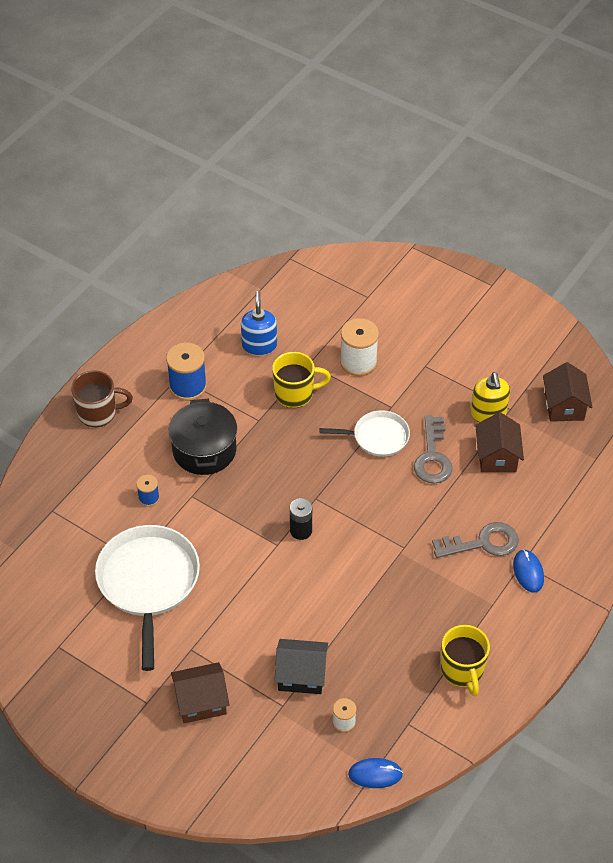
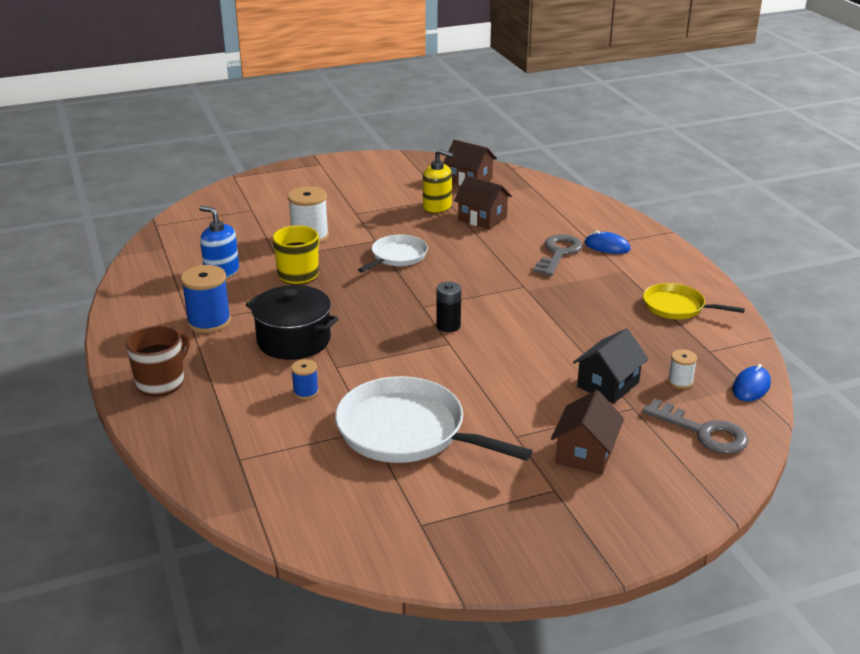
camera: 55 degrees left, 20 degrees down
grey key [414,416,453,484] -> grey key moved to [642,399,749,454]
yellow mug [441,625,490,696] -> yellow pan [643,283,745,319]

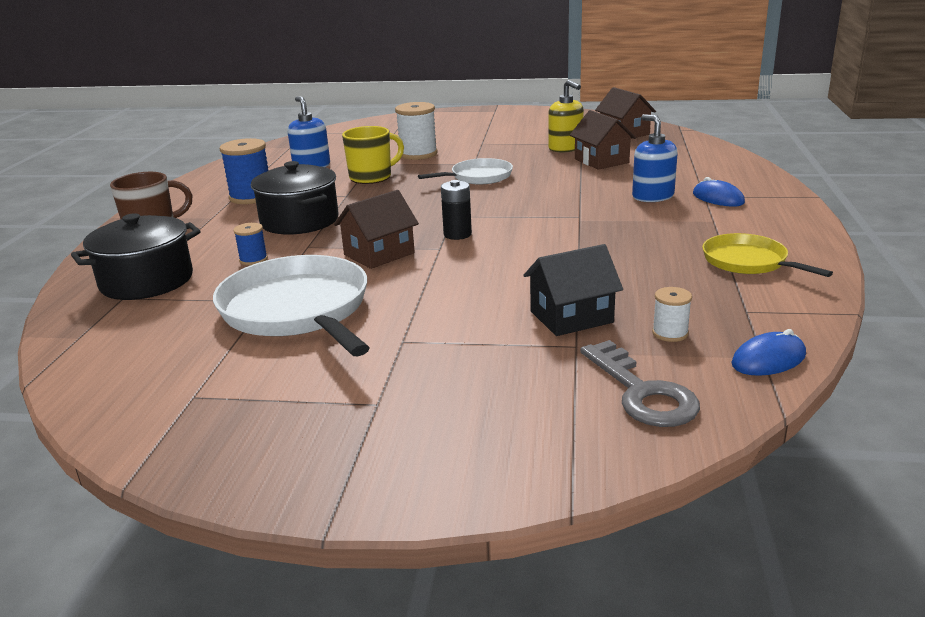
camera: 30 degrees right, 5 degrees down
grey key [534,234,583,276] -> blue soap dispenser [632,114,678,202]
brown house [551,390,624,475] -> brown house moved to [334,190,419,269]
none -> black pot [71,213,201,300]

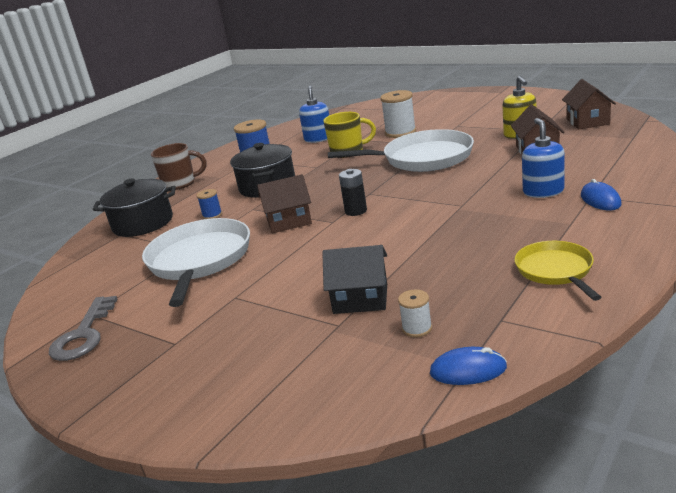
camera: 30 degrees right, 0 degrees up
white pan [418,158,513,184] -> white pan [328,129,474,172], size x1.76
grey key [580,340,700,427] -> grey key moved to [49,296,117,361]

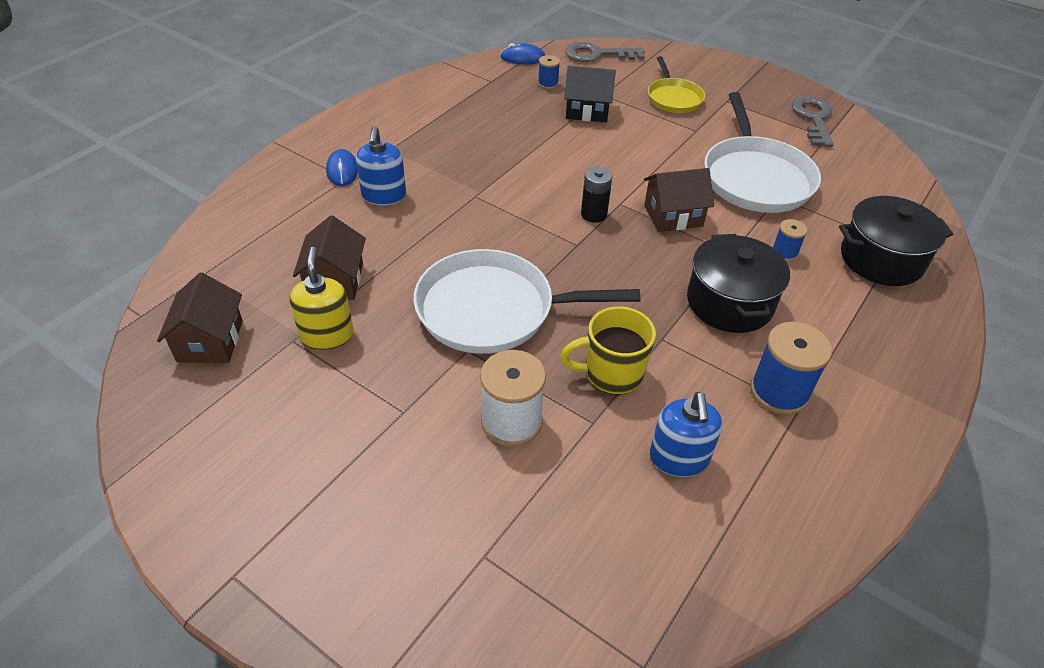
camera: 175 degrees right, 20 degrees up
brown mug [151,143,206,190] -> none
white spool [398,290,432,337] -> blue spool [538,55,560,89]
yellow pan [514,241,601,301] -> yellow pan moved to [648,56,705,113]
none -> grey key [566,42,645,62]

